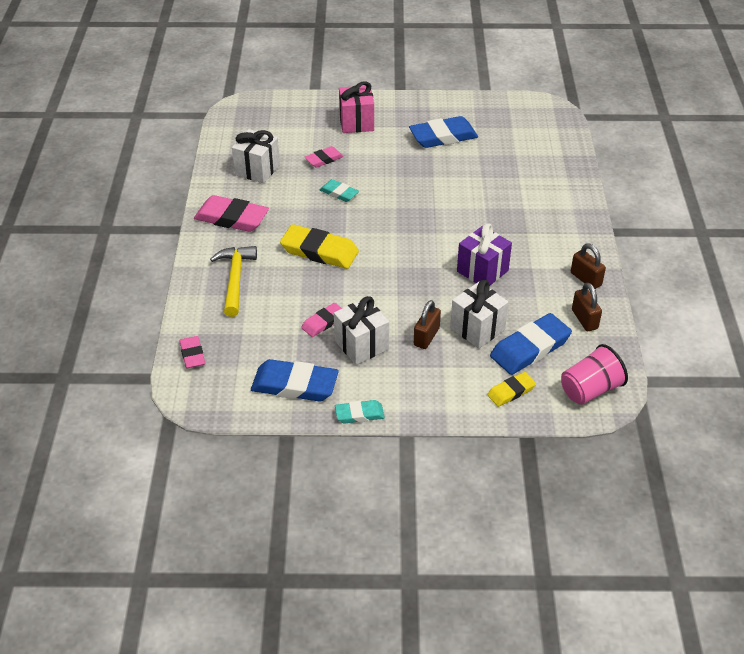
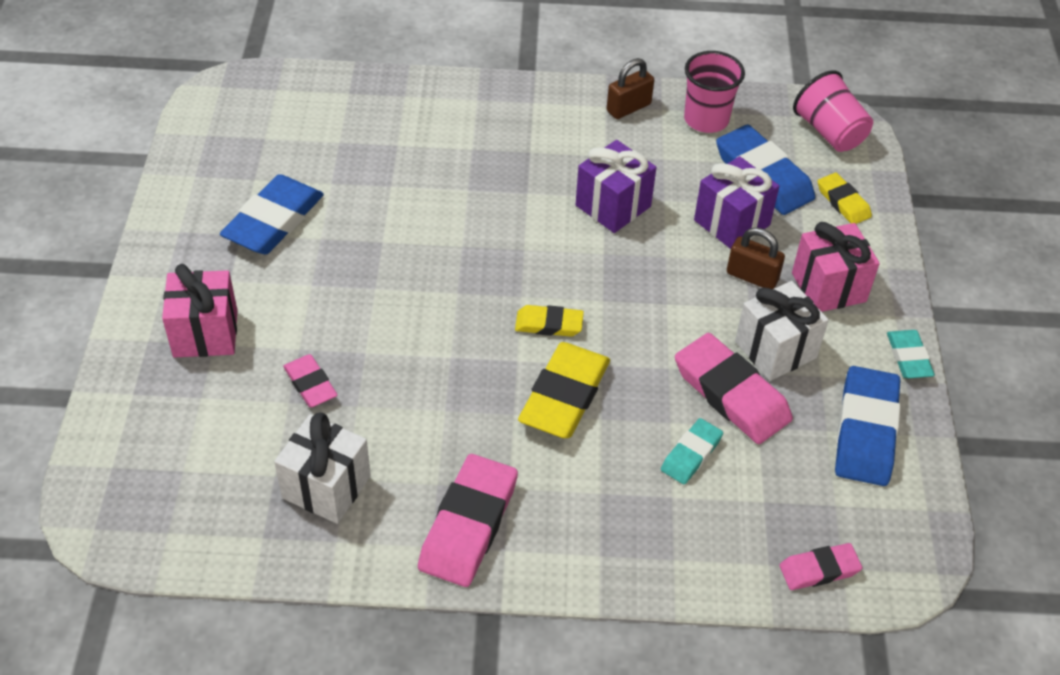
camera: 90 degrees left, 5 degrees up
yellow hammer [210,246,257,317] -> none
pink eraser [301,303,342,337] -> pink eraser [675,333,793,444], size x1.79
turquoise eraser [320,179,359,202] -> turquoise eraser moved to [661,418,723,484]
blue eraser [409,116,478,148] -> blue eraser turned 45 degrees clockwise [220,174,324,254]
white gift [450,280,509,349] -> purple gift [694,156,779,249]
brown padlock [572,283,602,331] -> pink cup [684,51,745,133]
none -> yellow eraser [515,305,584,337]
none -> pink gift [792,222,880,312]

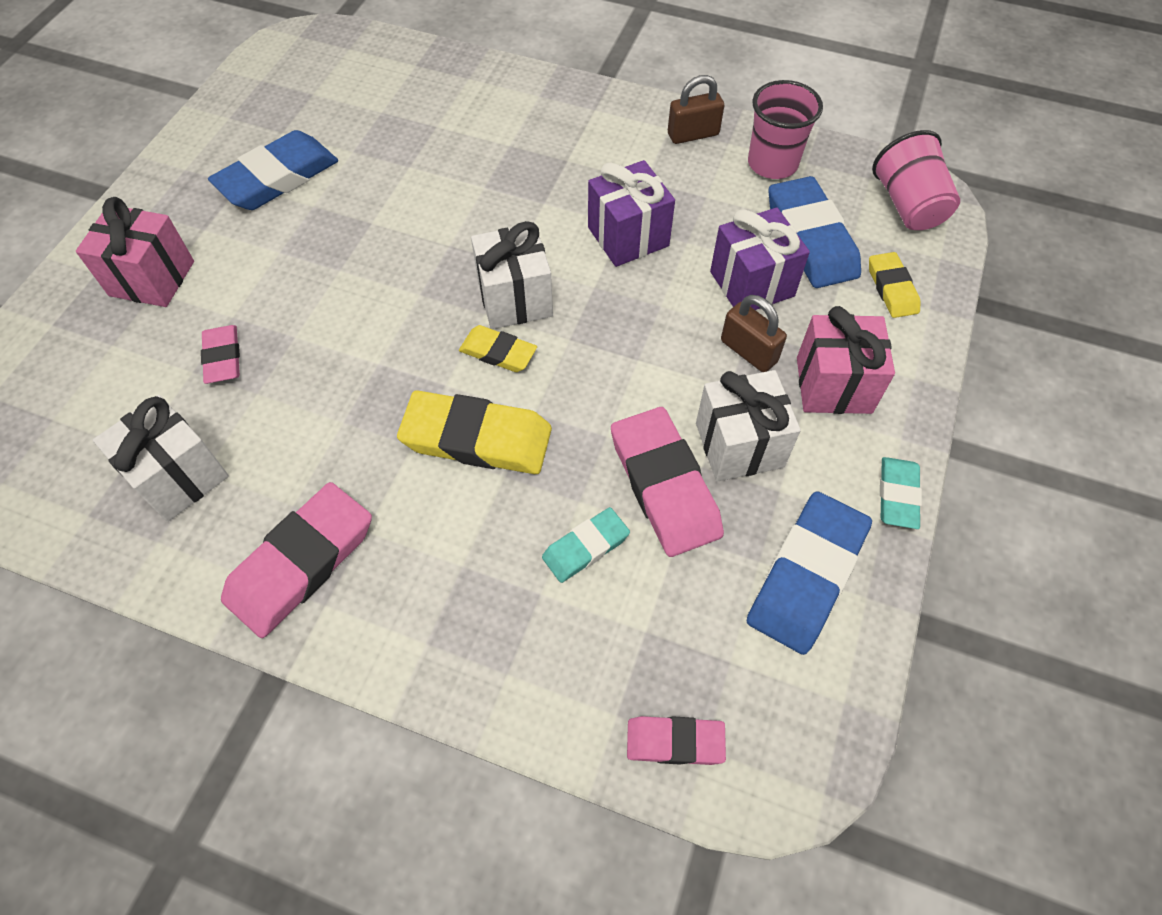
camera: 20 degrees right, 10 degrees up
yellow eraser [518,342,610,438] -> yellow eraser turned 60 degrees clockwise [397,390,552,474]
none -> white gift [471,221,553,329]

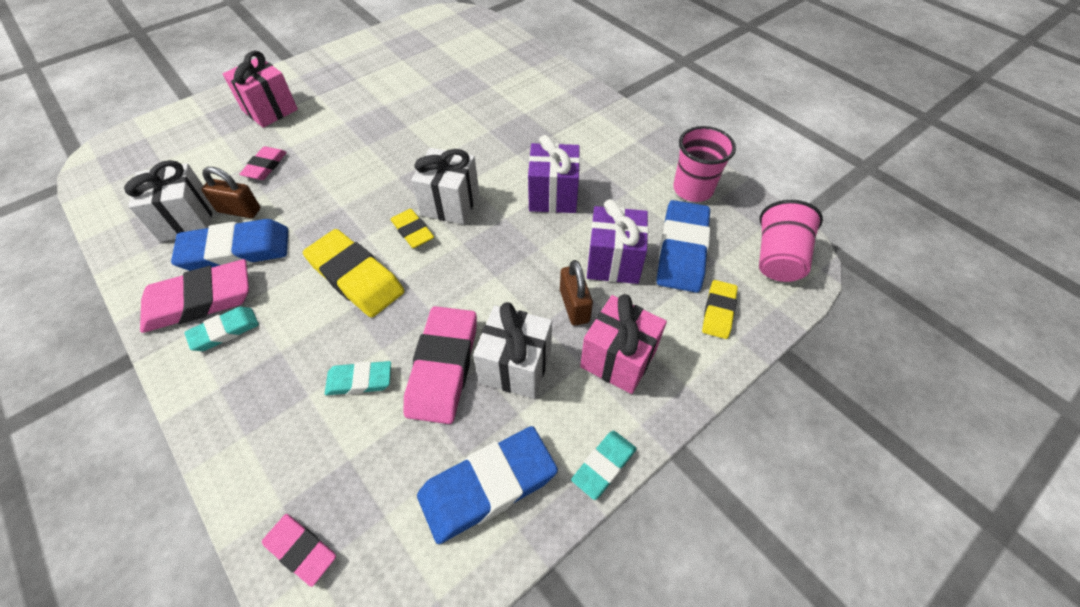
camera: 30 degrees right, 5 degrees down
blue eraser [208,130,338,210] -> blue eraser moved to [171,219,288,271]
brown padlock [668,75,724,144] -> brown padlock moved to [201,167,260,218]
none -> turquoise eraser [184,307,259,351]

